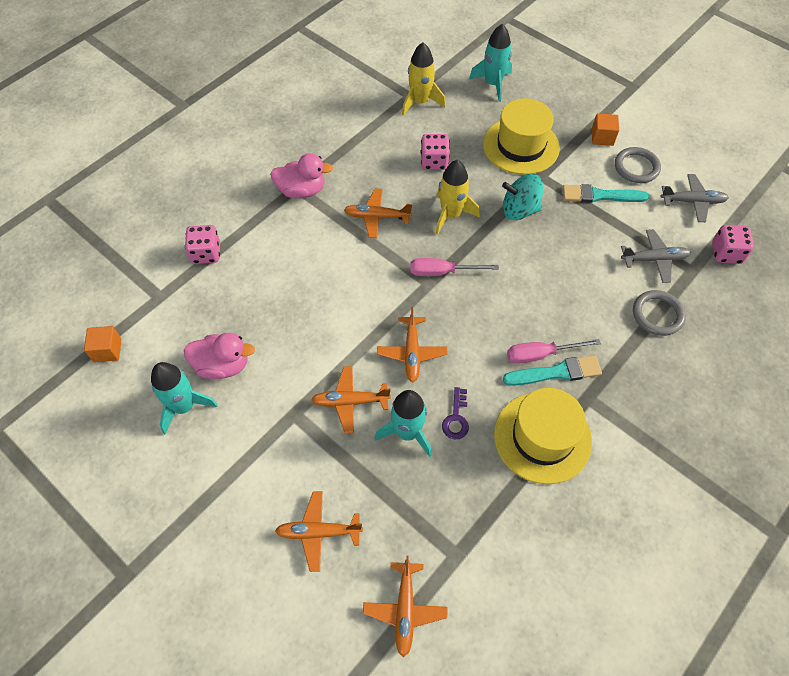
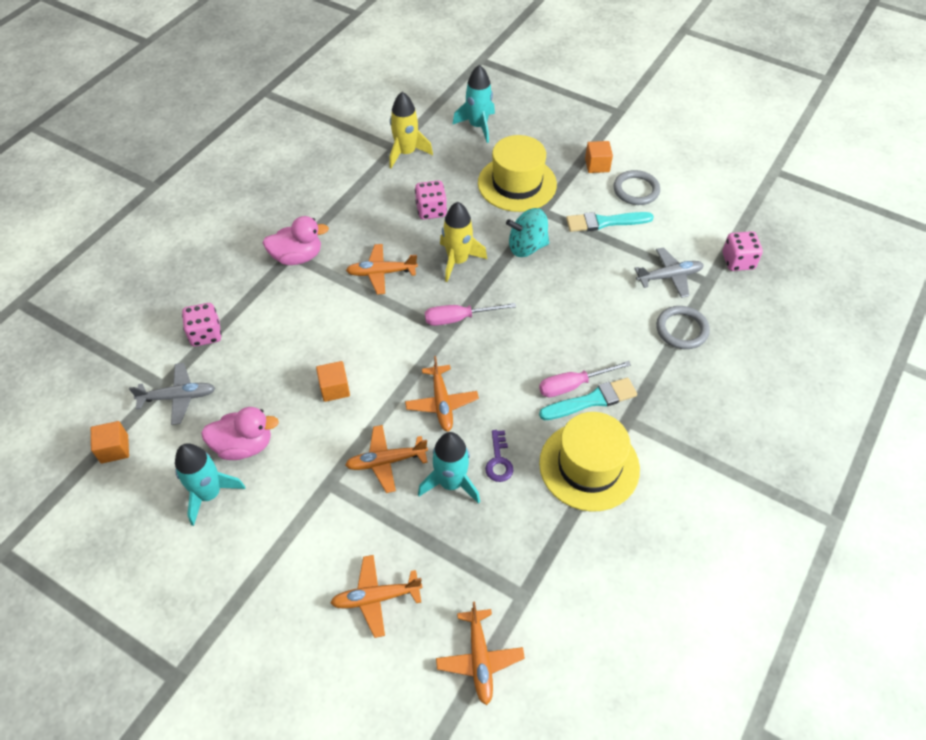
camera: 10 degrees left, 5 degrees down
grey plane [660,174,729,222] -> grey plane moved to [129,363,215,425]
none -> orange cube [316,361,350,402]

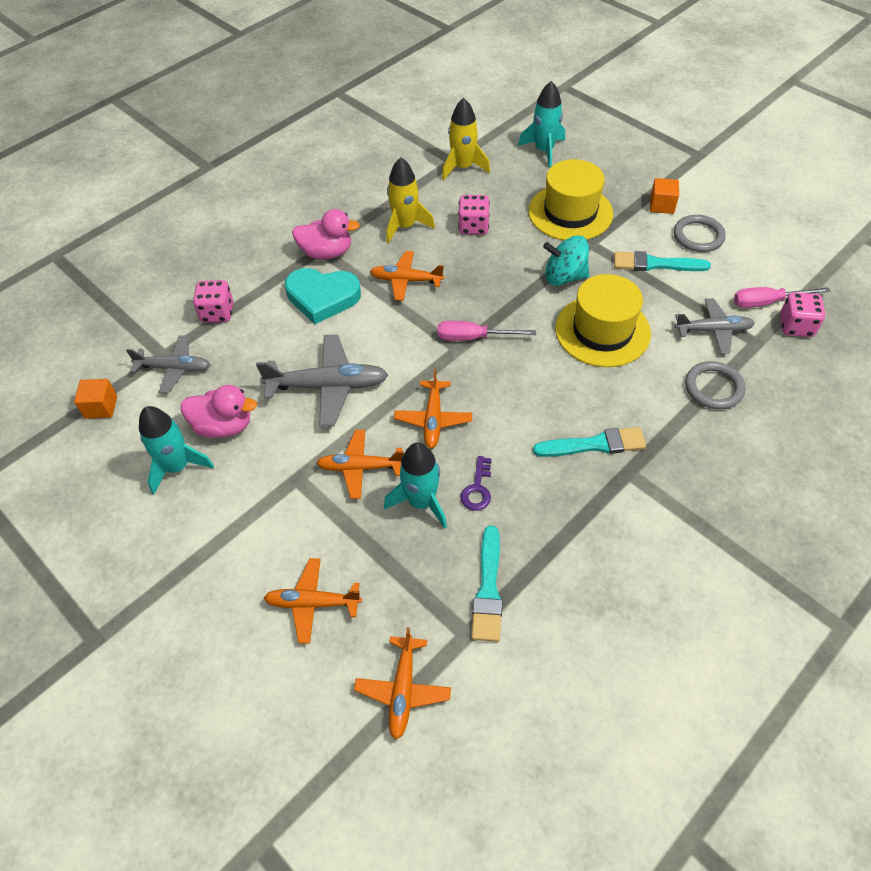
camera: 15 degrees right, 0 degrees up
orange cube [316,361,350,402] -> grey plane [256,334,388,427]
yellow rocket [440,202,487,282] -> yellow rocket moved to [386,157,435,244]
pink screwdriver [539,361,631,397] -> pink screwdriver moved to [734,287,831,308]
yellow hat [539,412,640,512] -> yellow hat moved to [555,274,651,367]
none -> turquoise heart [285,268,361,324]
none -> turquoise brush [472,525,503,642]

